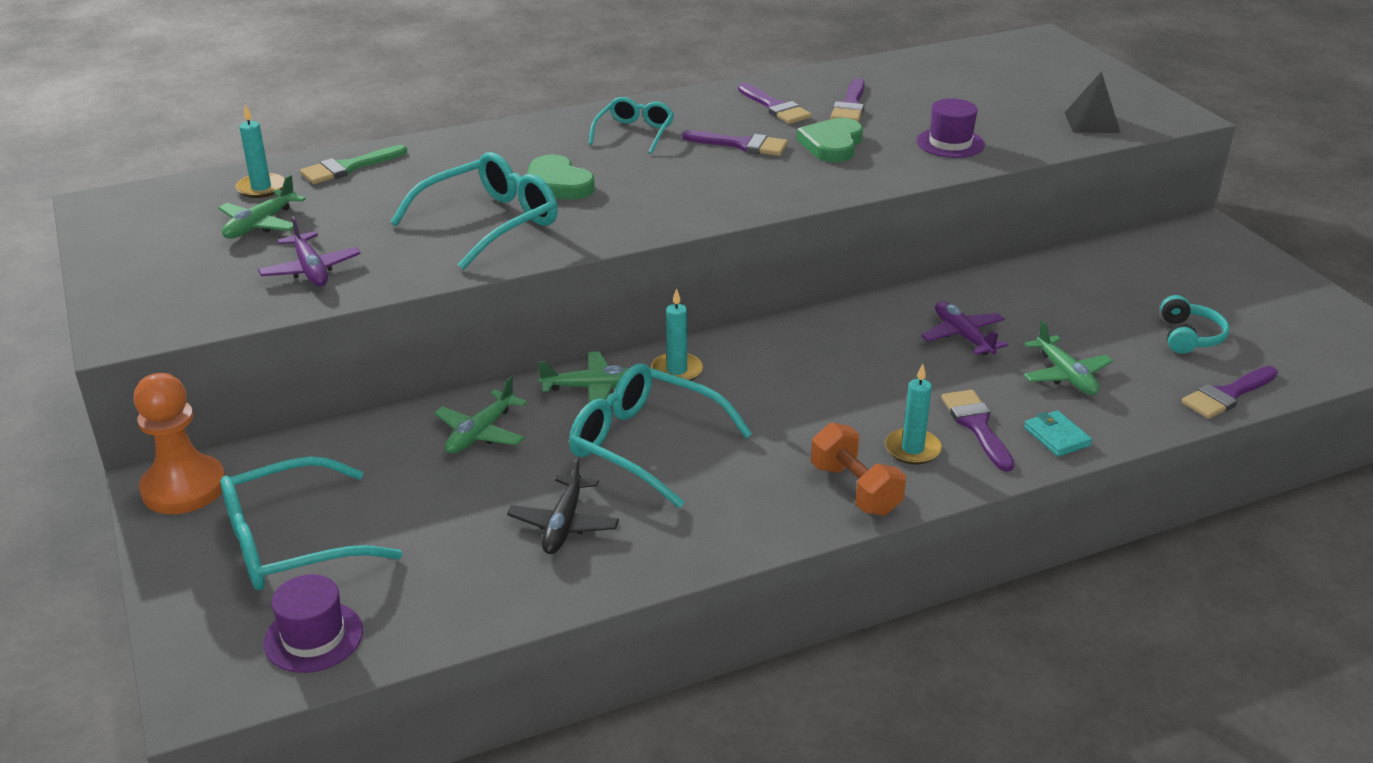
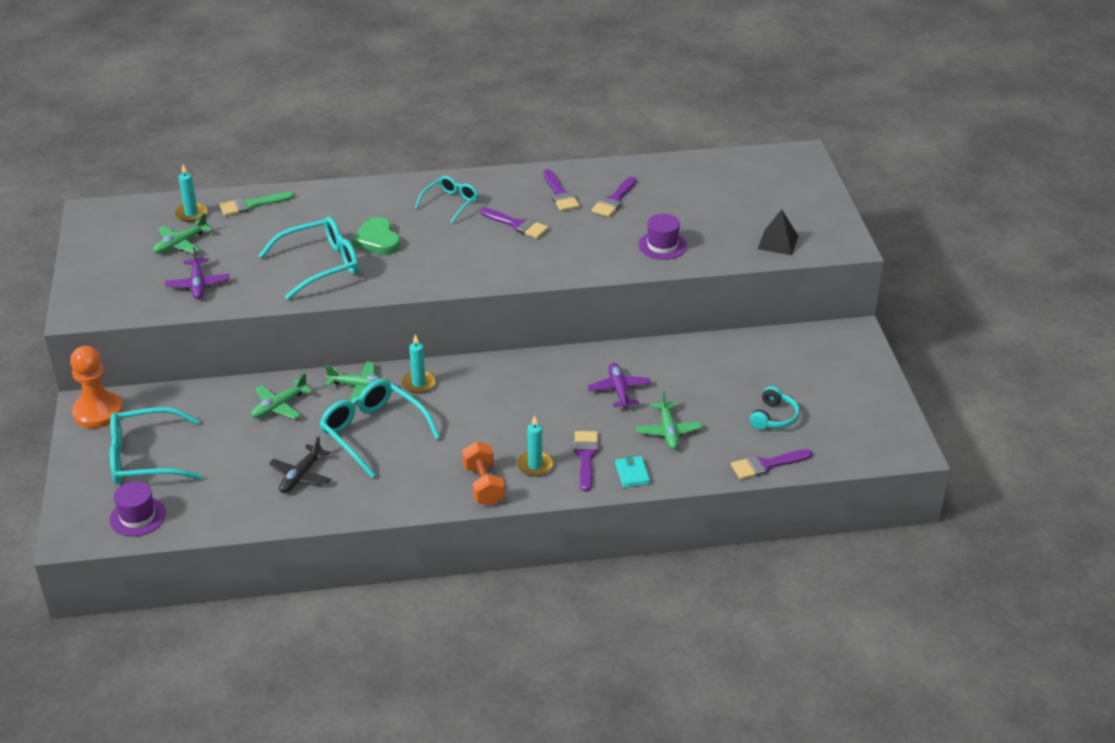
camera: 15 degrees right, 5 degrees up
green heart [797,118,863,162] -> none

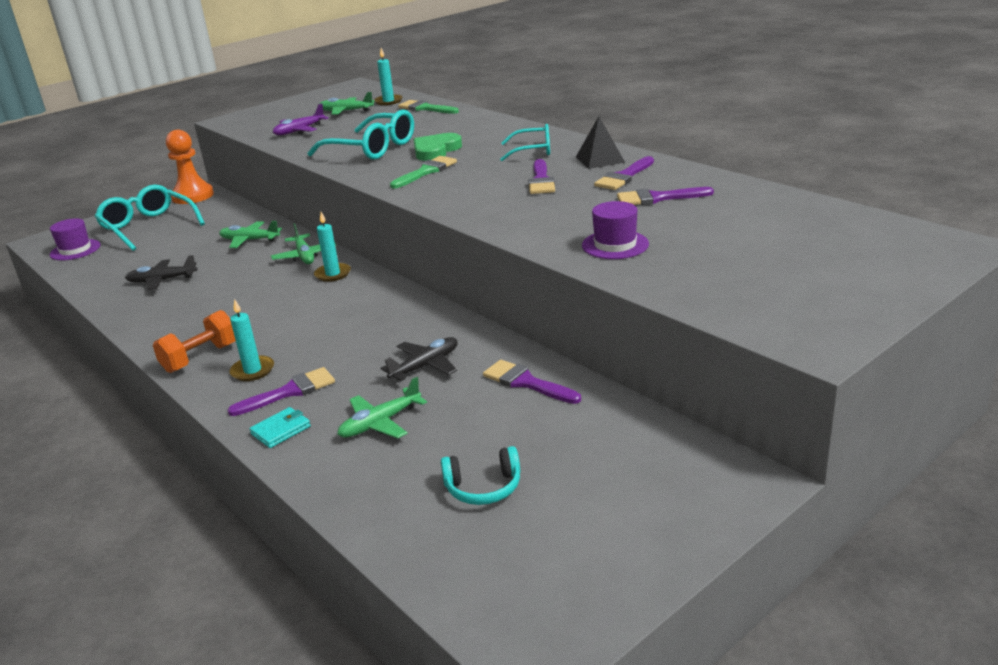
camera: 60 degrees right, 10 degrees down
turquoise glasses [320,379,440,478] -> none
purple plane [587,363,651,408] -> black plane [381,337,458,381]
purple brush [731,449,812,480] -> purple brush moved to [483,360,581,404]
black pyramid [758,209,798,255] -> black pyramid moved to [576,117,625,169]
none -> green brush [390,156,457,189]

